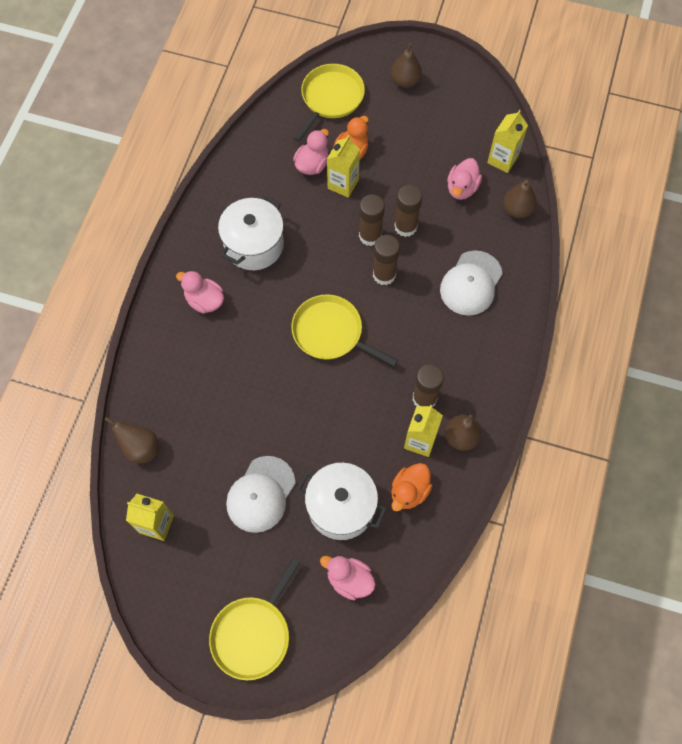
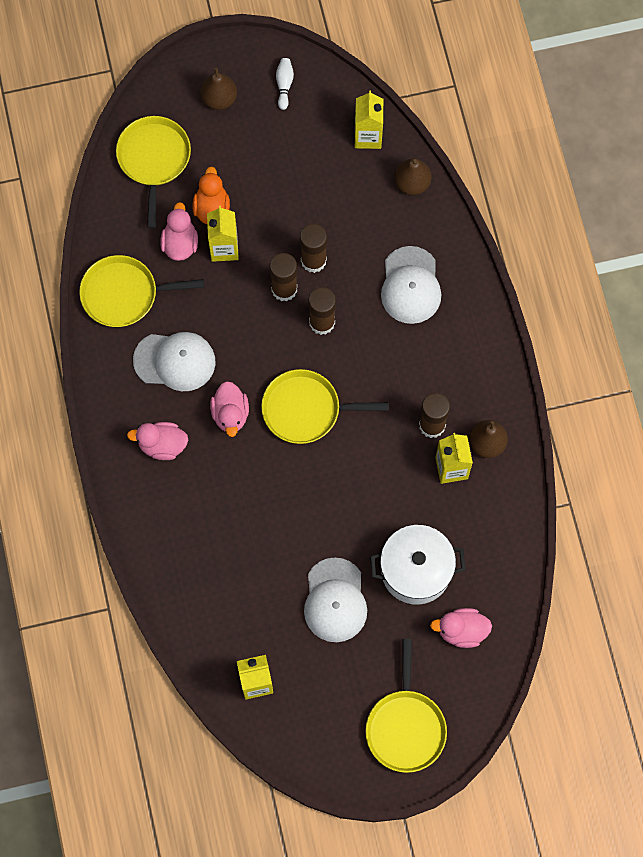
camera: 30 degrees left, 5 degrees up
brown pear [104,417,159,463] -> none
white pot [218,195,284,270] -> white cap [133,332,215,391]
orange duck [391,463,432,511] -> none
pink duck [447,158,482,200] -> pink duck moved to [210,381,249,437]
none -> yellow pan [79,255,204,327]
none -> white bowling pin [276,58,294,110]

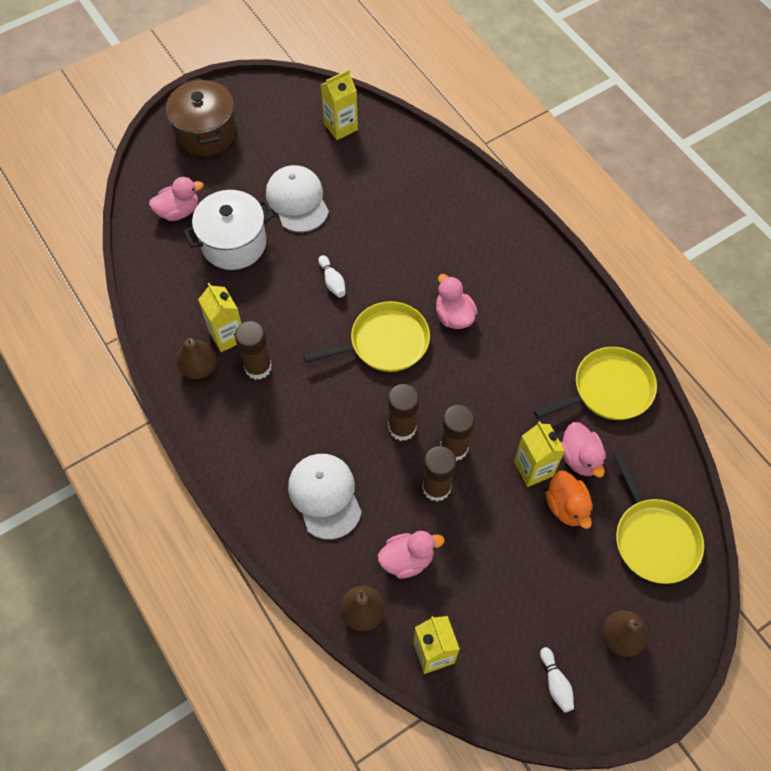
camera: 160 degrees right, 10 degrees down
pink duck [127,422,188,460] -> pink duck moved to [378,531,444,579]
white cap [133,332,215,391] -> none
yellow pan [365,639,447,773] -> brown pot [166,78,237,156]
none -> white bowling pin [318,255,346,298]

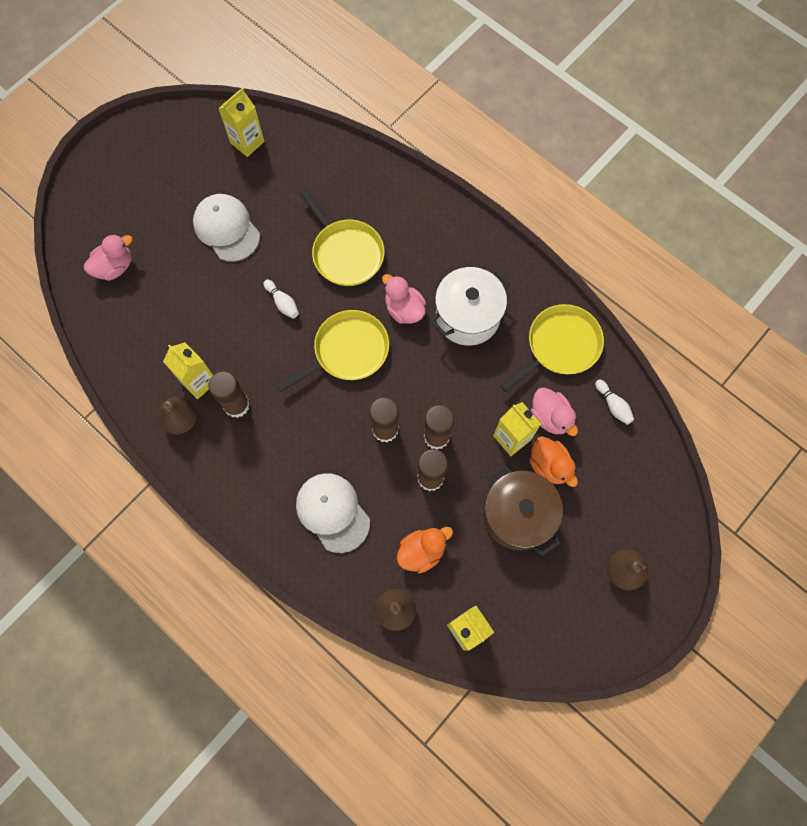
camera: 15 degrees left, 10 degrees up
brown pot [166,78,237,156] -> brown pot moved to [483,465,563,556]
white pot [184,190,274,270] -> white pot moved to [430,267,510,345]
pink duck [378,531,444,579] -> orange duck [397,527,453,574]
white bowling pin [540,647,574,713] -> white bowling pin moved to [595,379,634,425]
yellow pan [613,451,704,584] -> yellow pan moved to [299,188,384,286]

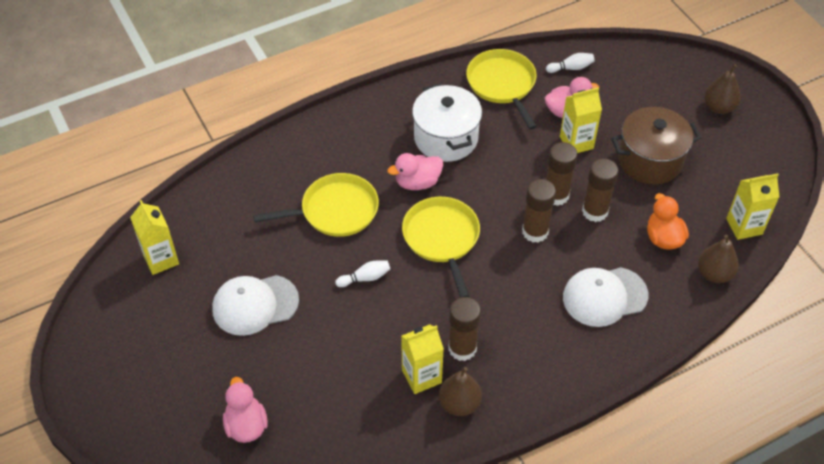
camera: 70 degrees left, 20 degrees down
orange duck [529,436,578,487] -> none

